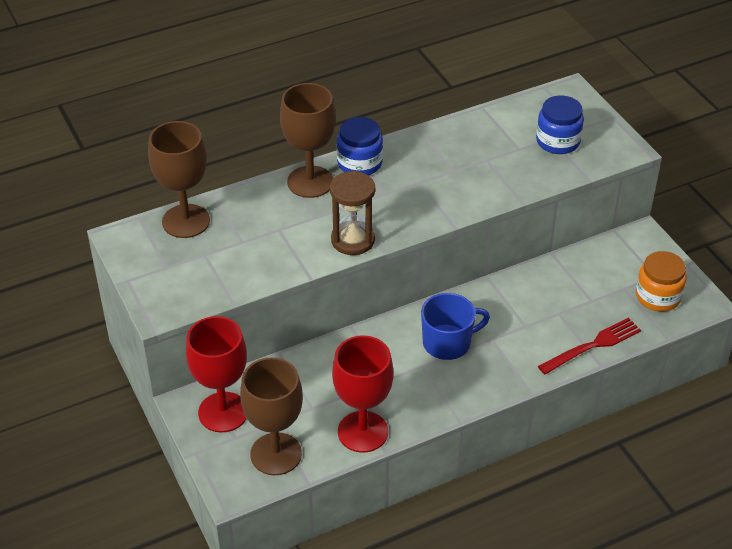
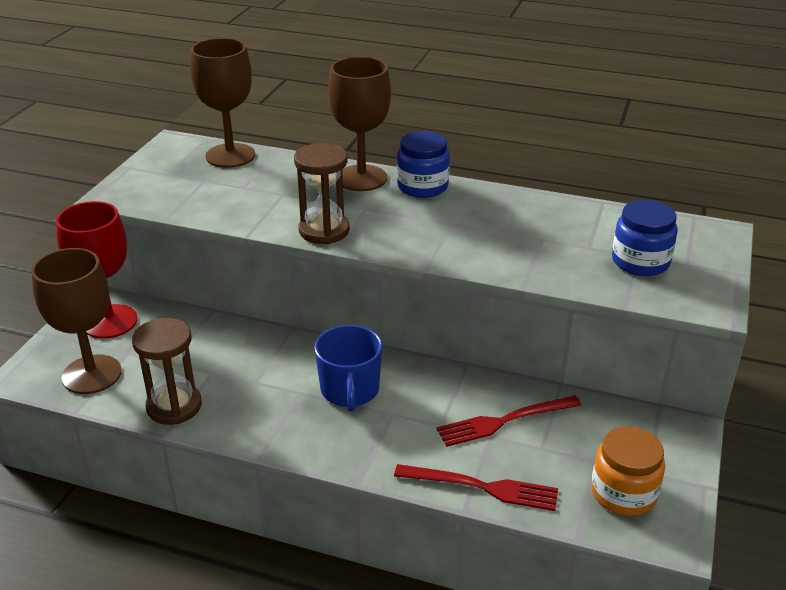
camera: 45 degrees right, 10 degrees down
red goblet [332,335,394,453] -> brown hourglass [132,318,202,425]
blue mug [421,293,490,360] -> blue mug turned 60 degrees clockwise [314,325,383,412]
none -> red fork [437,395,582,447]

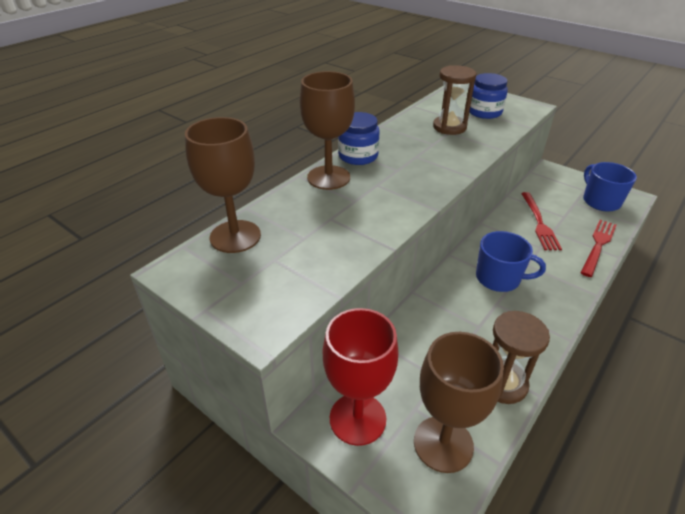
camera: 70 degrees left, 5 degrees up
brown hourglass [294,143,350,244] -> brown hourglass moved to [433,65,476,135]
orange jar [591,426,665,516] -> blue mug [583,162,637,212]

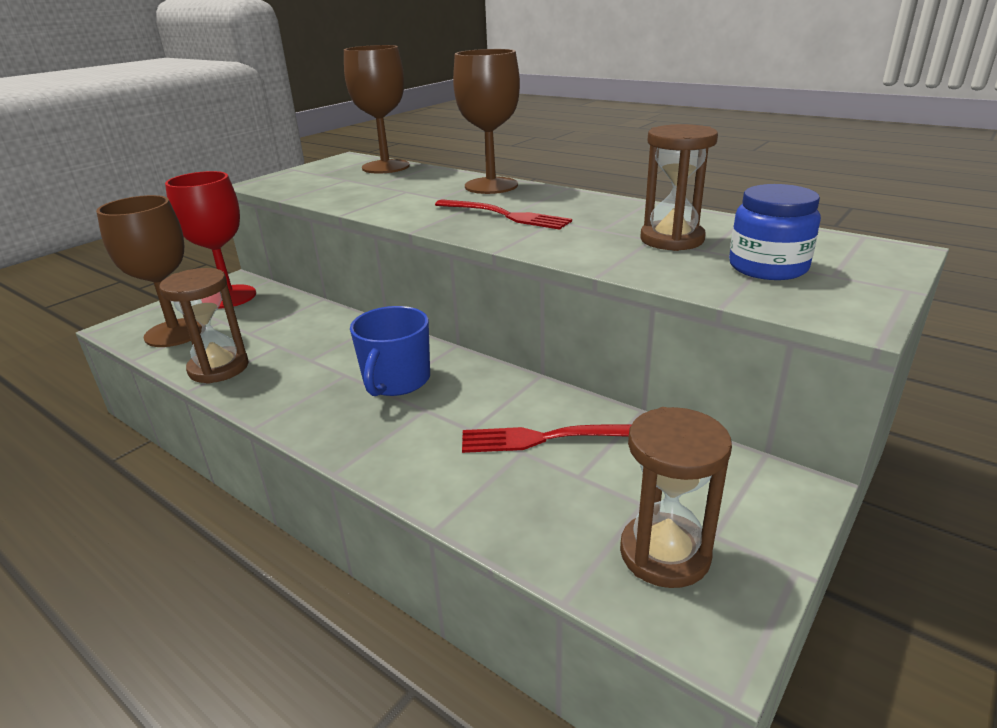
camera: 90 degrees right, 10 degrees down
blue jar [338,112,380,165] -> none
red fork [581,220,617,277] -> red fork moved to [435,199,572,230]
blue mug [583,162,637,212] -> brown hourglass [620,407,732,588]

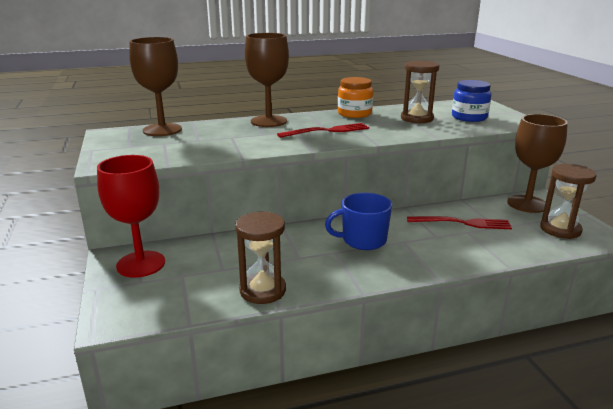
camera: 55 degrees left, 5 degrees down
brown goblet [96,195,202,347] -> brown goblet moved to [507,114,568,213]
blue mug [350,306,430,396] -> blue mug turned 120 degrees clockwise [325,193,392,250]
red fork [462,424,632,453] -> red fork turned 120 degrees counterclockwise [407,216,512,229]
none -> orange jar [338,77,373,118]

